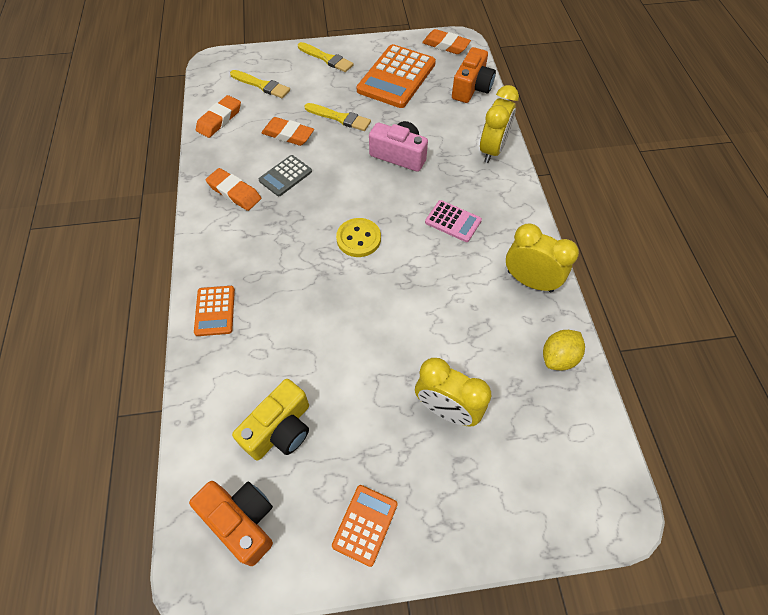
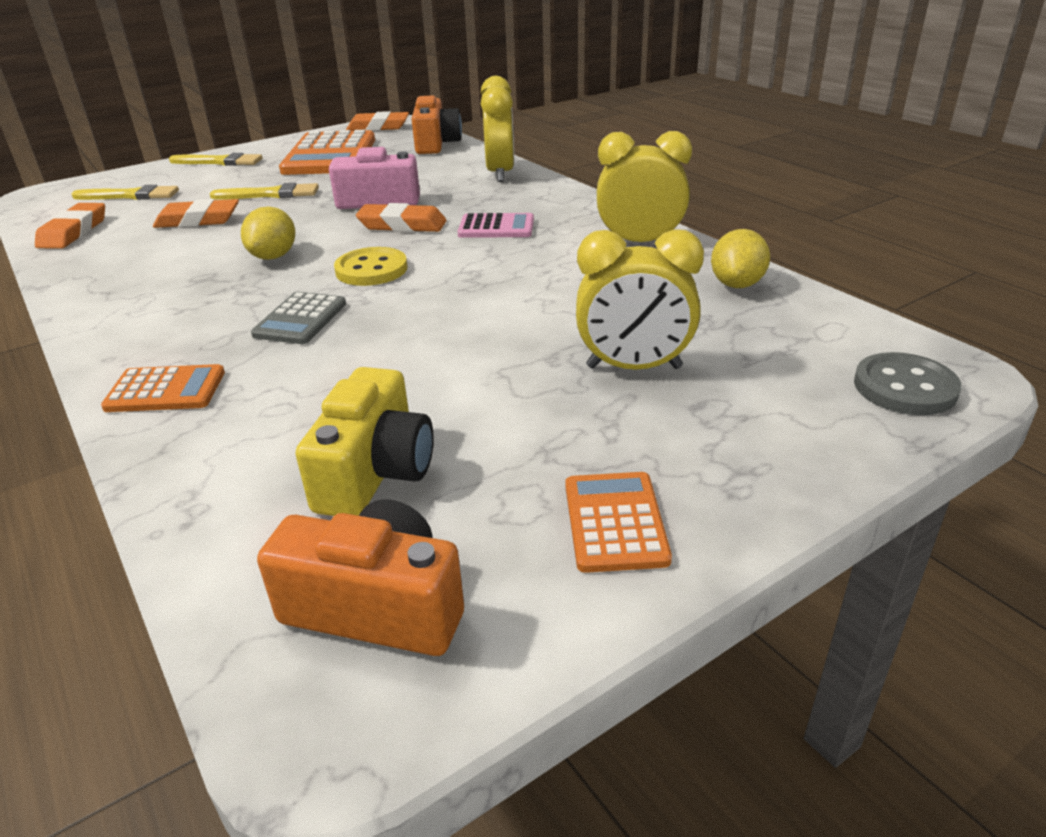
camera: 25 degrees left, 25 degrees down
orange calculator [194,286,235,336] -> orange calculator turned 60 degrees counterclockwise [101,364,225,412]
orange eraser [205,168,261,211] -> orange eraser moved to [356,203,447,232]
grey calculator [259,155,312,196] -> grey calculator moved to [251,292,346,344]
none -> yellow lemon [241,207,295,260]
none -> grey button [854,352,962,415]

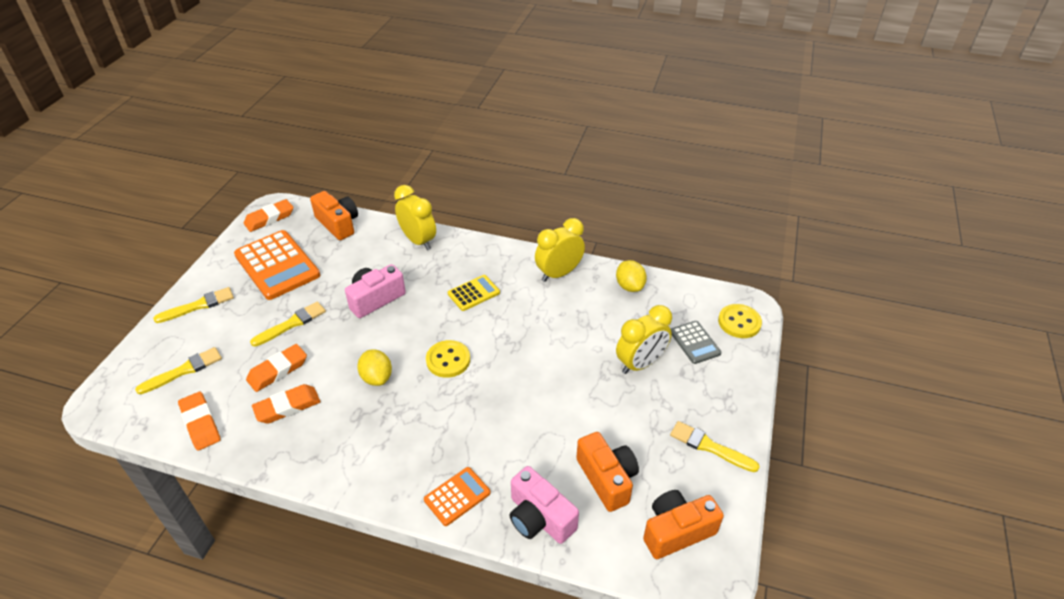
camera: 40 degrees left, 10 degrees up
grey calculator [251,292,346,344] -> grey calculator moved to [671,321,721,364]
yellow camera [295,367,434,516] -> orange camera [576,432,639,512]
orange eraser [356,203,447,232] -> orange eraser moved to [252,384,320,424]
pink calculator [458,213,534,238] -> yellow calculator [448,275,500,311]
orange calculator [565,472,672,573] -> yellow brush [670,421,760,472]
grey button [854,352,962,415] -> yellow button [718,304,762,338]
none -> pink camera [509,466,579,544]

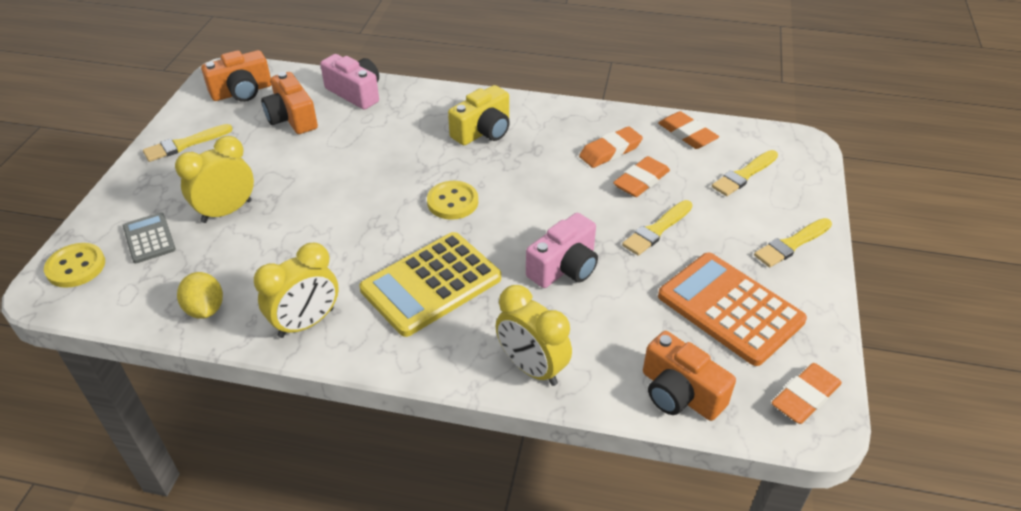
camera: 175 degrees right, 0 degrees up
yellow lemon [357,349,392,386] -> none
orange calculator [424,467,491,526] -> none
yellow calculator [448,275,500,311] -> yellow calculator [359,232,501,337], size x1.93
yellow brush [670,421,760,472] -> yellow brush turned 120 degrees clockwise [143,124,233,162]
none -> yellow camera [448,85,510,145]

